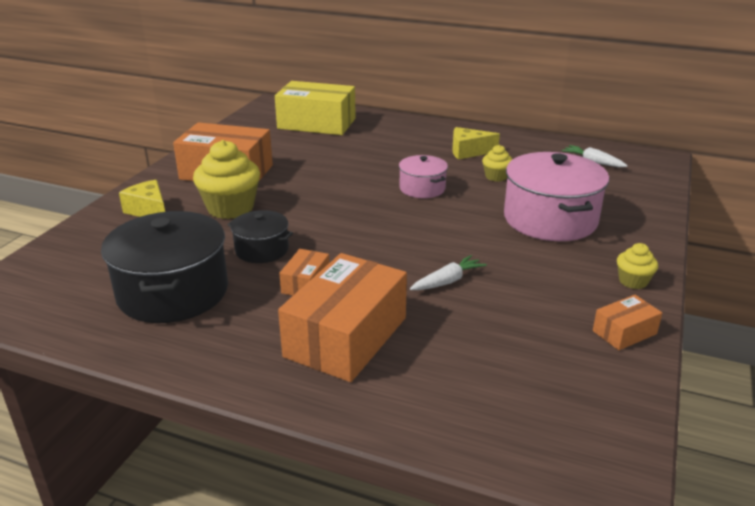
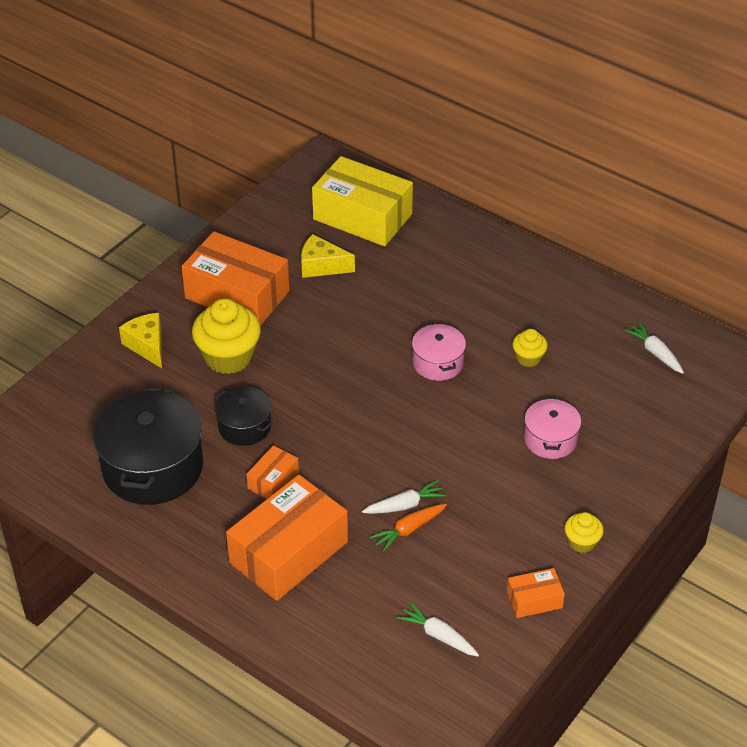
camera: 15 degrees right, 15 degrees up
yellow cheese [452,127,500,160] -> yellow cheese moved to [301,234,355,278]
pink pot [504,152,609,241] -> pink pot [524,398,581,459], size x0.54
none -> orange carrot [370,504,447,552]
none -> white carrot [396,601,479,656]

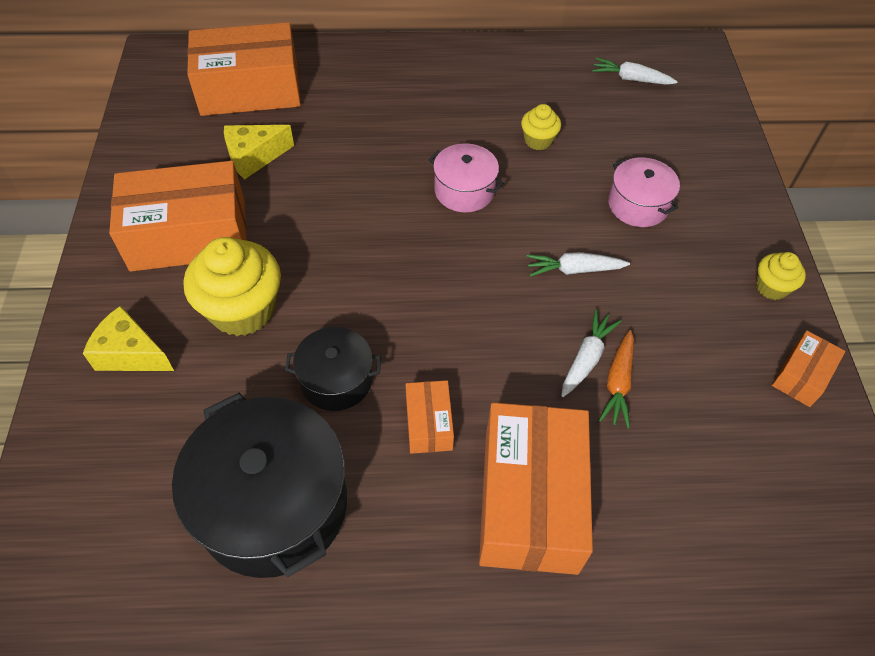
camera: 40 degrees left, 10 degrees up
yellow box [312,156,413,246] -> orange box [187,22,301,116]
white carrot [396,601,479,656] -> white carrot moved to [527,252,630,277]

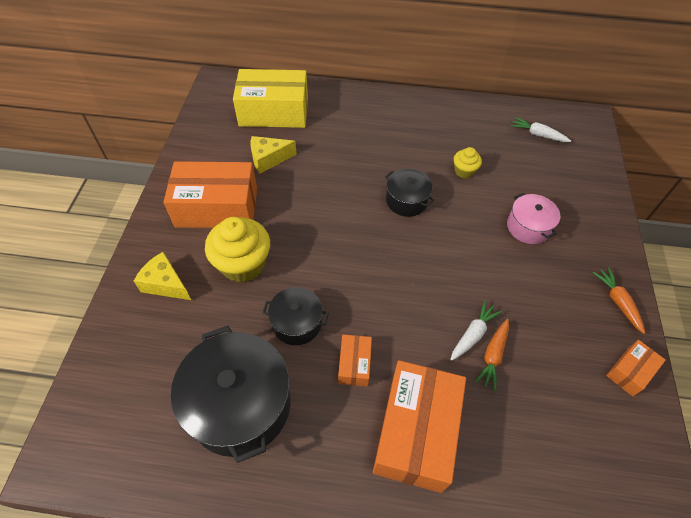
camera: 10 degrees right, 0 degrees up
orange box [187,22,301,116] -> yellow box [233,69,308,128]
pink pot [429,143,504,212] -> black pot [385,168,434,217]
white carrot [527,252,630,277] -> none
yellow cupcake [756,252,806,300] -> orange carrot [593,267,645,334]

